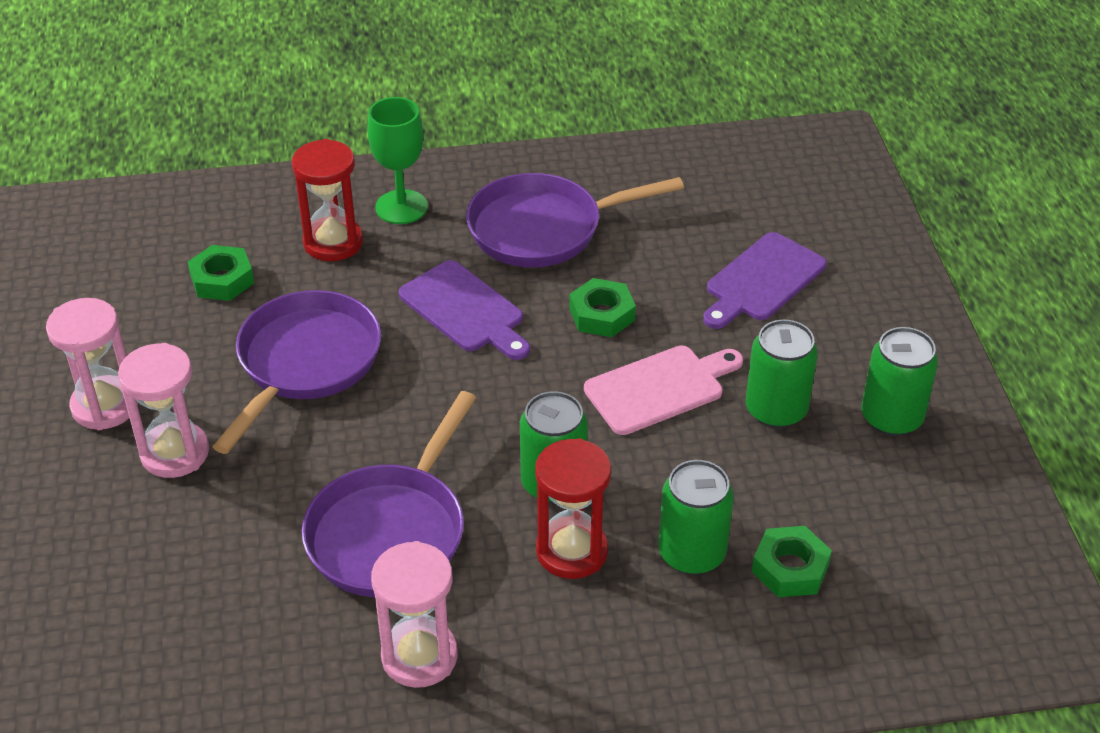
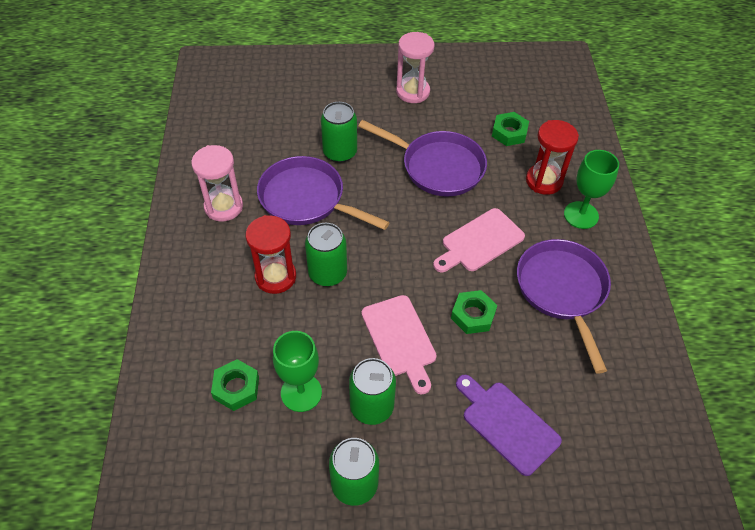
camera: 95 degrees right, 10 degrees up
pink hourglass [118,343,209,478] -> none
purple cutting board [399,260,530,360] -> pink cutting board [433,208,525,272]
green can [658,460,734,575] -> green can moved to [321,102,357,163]
none -> green goblet [273,331,322,412]

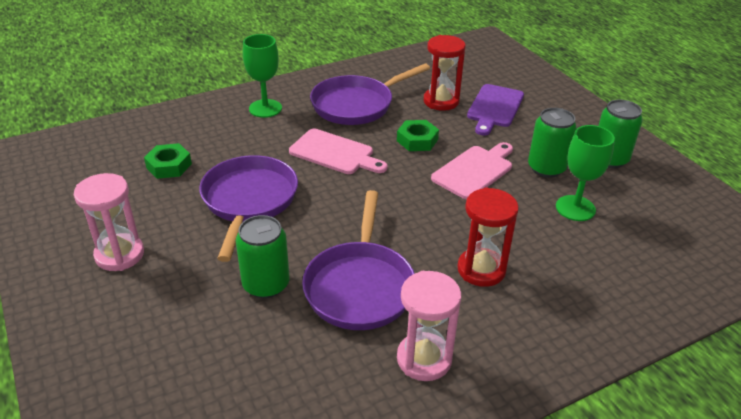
camera: 115 degrees left, 15 degrees down
green nut [211,359,259,411] -> none
green can [305,223,347,286] -> none
red hourglass [526,120,579,195] -> red hourglass moved to [424,35,466,111]

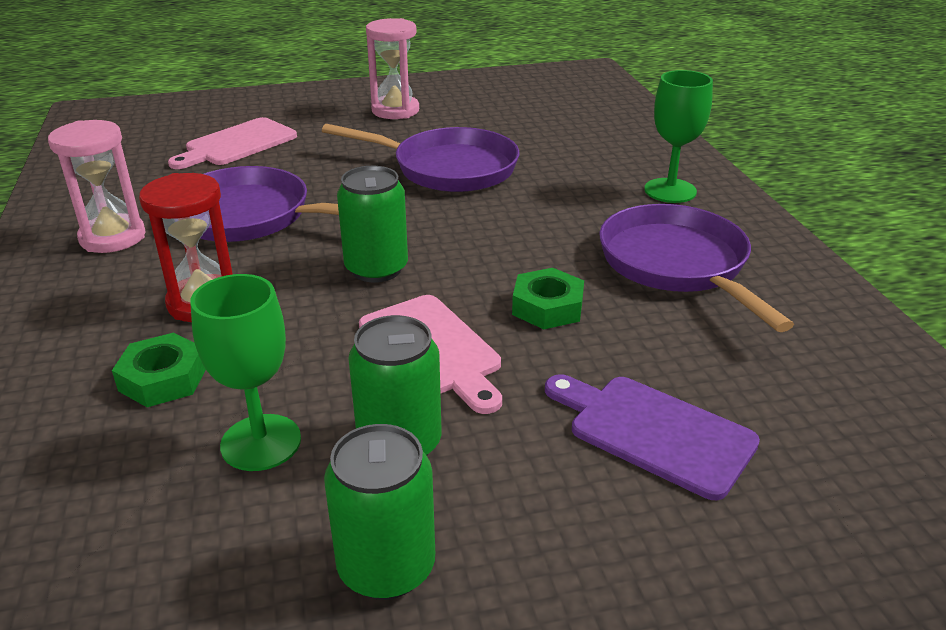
camera: 105 degrees right, 5 degrees down
green nut [144,143,192,179] -> green nut moved to [112,333,206,407]
green can [236,215,290,299] -> green can moved to [337,166,408,282]
pink cutting board [289,129,388,174] -> pink cutting board moved to [168,117,297,169]
red hourglass [424,35,466,111] -> none

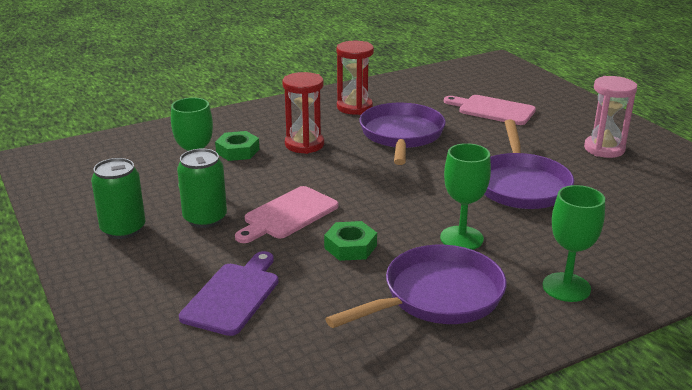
camera: 75 degrees right, 5 degrees down
pink hourglass [48,120,146,253] -> red hourglass [336,41,374,115]
green can [337,166,408,282] -> none
none -> green goblet [440,143,491,250]

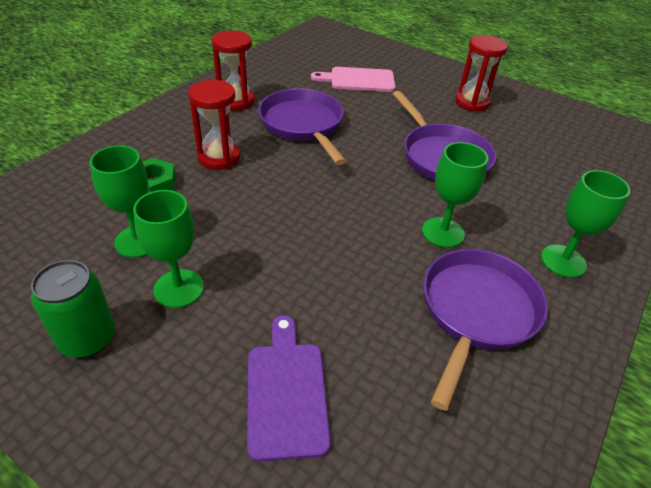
camera: 30 degrees left, 15 degrees up
green can [177,149,227,228] -> green goblet [133,190,204,308]
pink cutting board [235,186,339,243] -> none
green nut [324,221,377,261] -> none
pink hourglass [584,76,637,158] -> red hourglass [455,35,508,112]

